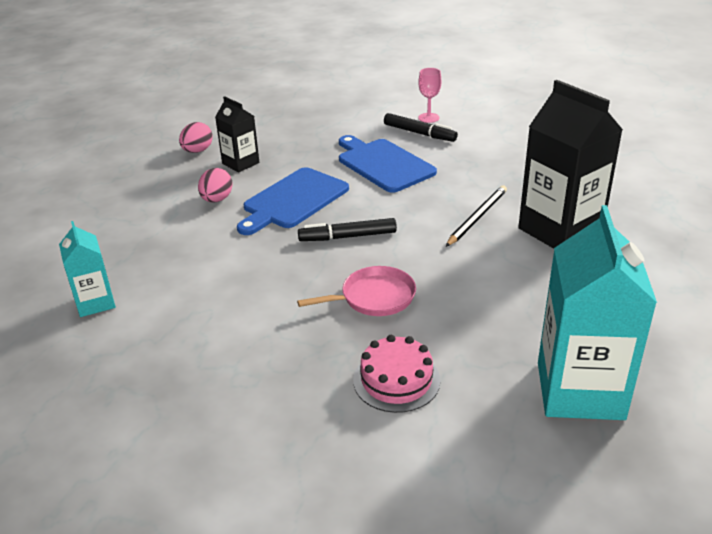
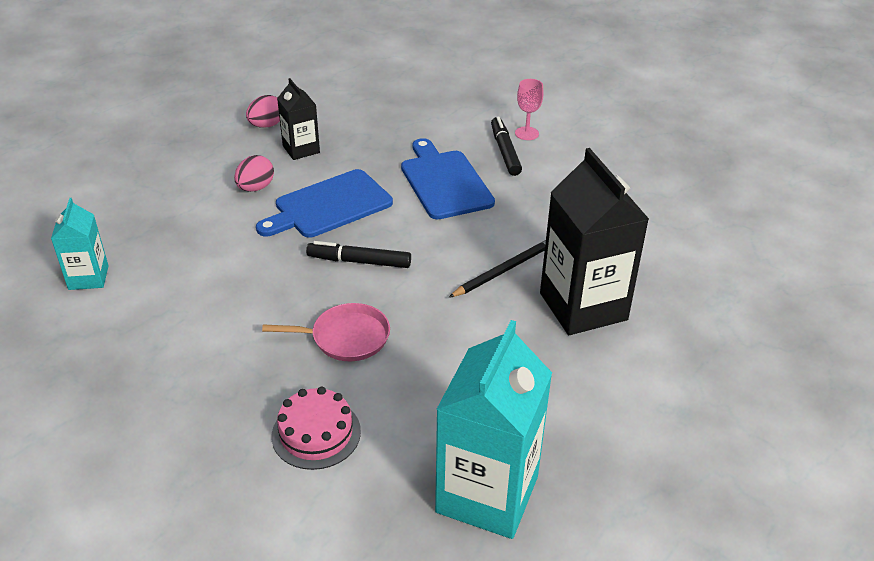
camera: 15 degrees right, 5 degrees up
black marker [384,113,458,142] -> black marker turned 150 degrees counterclockwise [491,116,522,176]

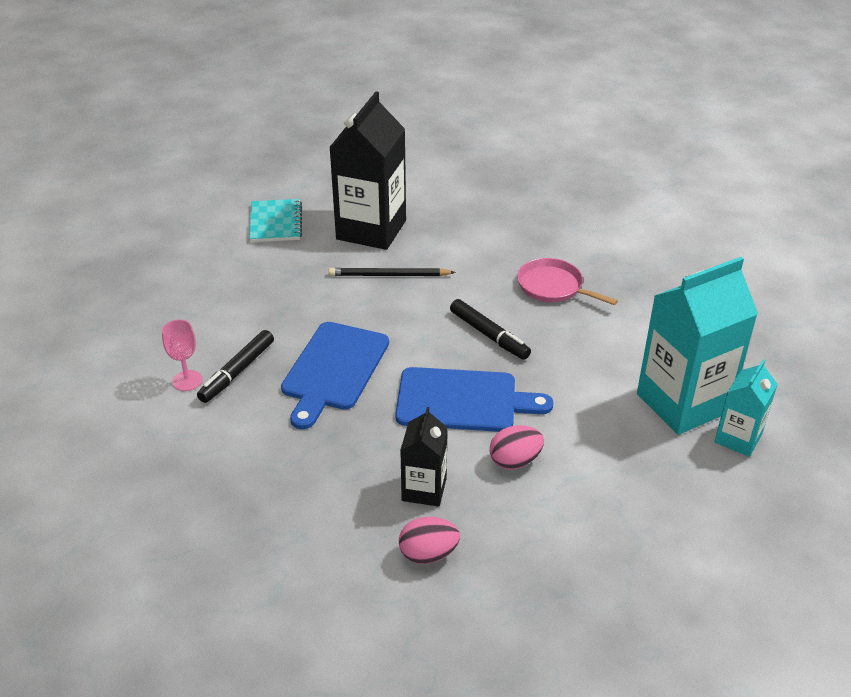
camera: 140 degrees left, 0 degrees up
pink cake [271,387,361,470] -> none
turquoise carton [435,320,552,539] -> turquoise carton moved to [637,257,758,435]
none -> turquoise notebook [249,199,302,242]

